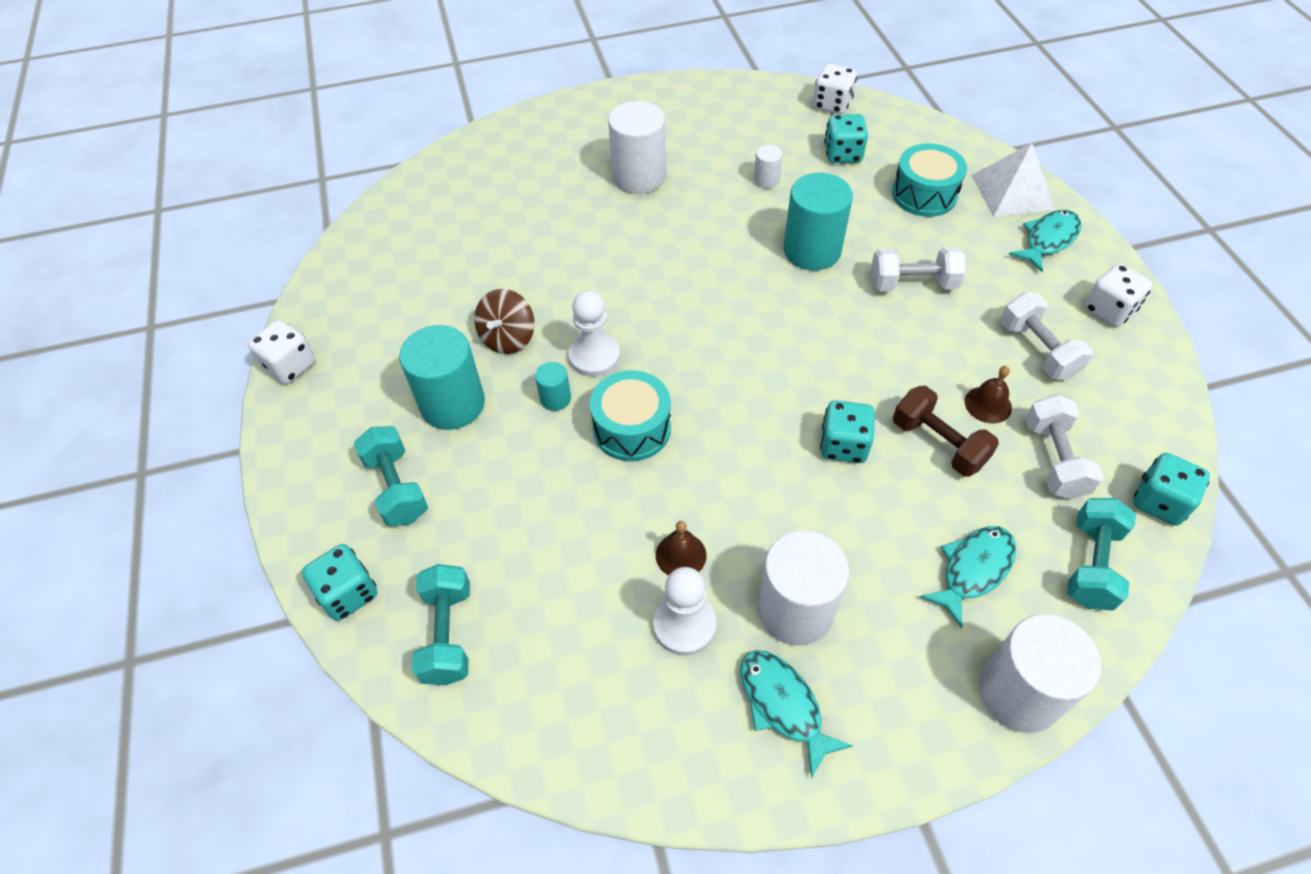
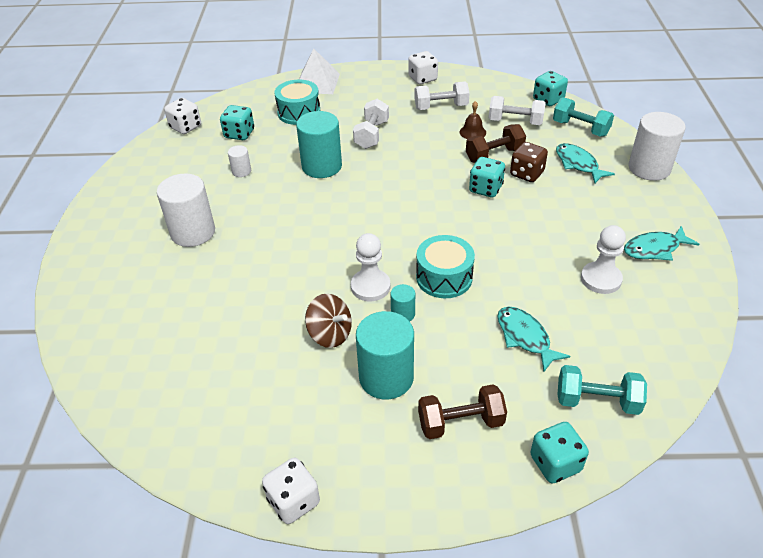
camera: 75 degrees left, 10 degrees down
turquoise dumbbell [354,426,428,526] -> brown dumbbell [418,384,507,439]
brown bell [656,521,707,575] -> none
white cylinder [757,531,849,645] -> none
turquoise fish [1009,210,1081,272] -> turquoise fish moved to [497,306,570,371]
none -> brown dice [510,142,548,182]

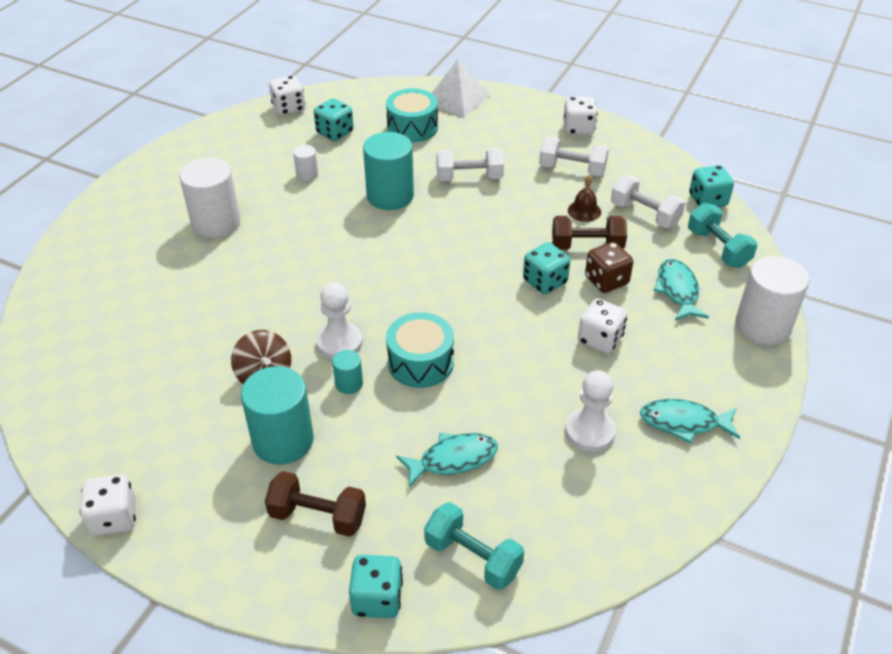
camera: 25 degrees right, 0 degrees up
white dumbbell [353,99,389,149] -> white dumbbell turned 45 degrees clockwise [436,148,504,181]
turquoise fish [497,306,570,371] -> turquoise fish turned 75 degrees clockwise [396,433,498,488]
none -> white dice [578,299,627,354]

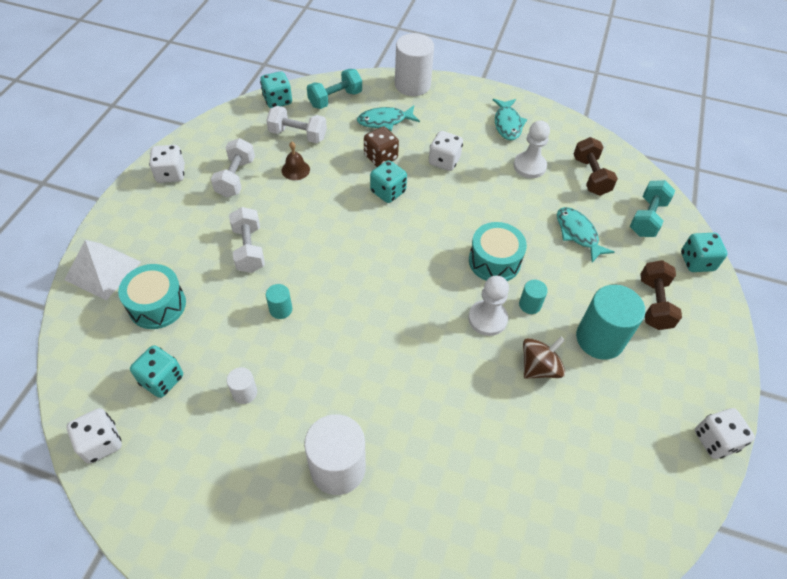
camera: 100 degrees left, 10 degrees up
turquoise cylinder [363,132,414,210] -> turquoise cylinder [266,284,292,319], size x0.48
brown dumbbell [552,216,627,250] -> brown dumbbell moved to [574,137,618,196]
white dumbbell [611,175,685,228] -> white dumbbell turned 75 degrees clockwise [266,106,327,143]

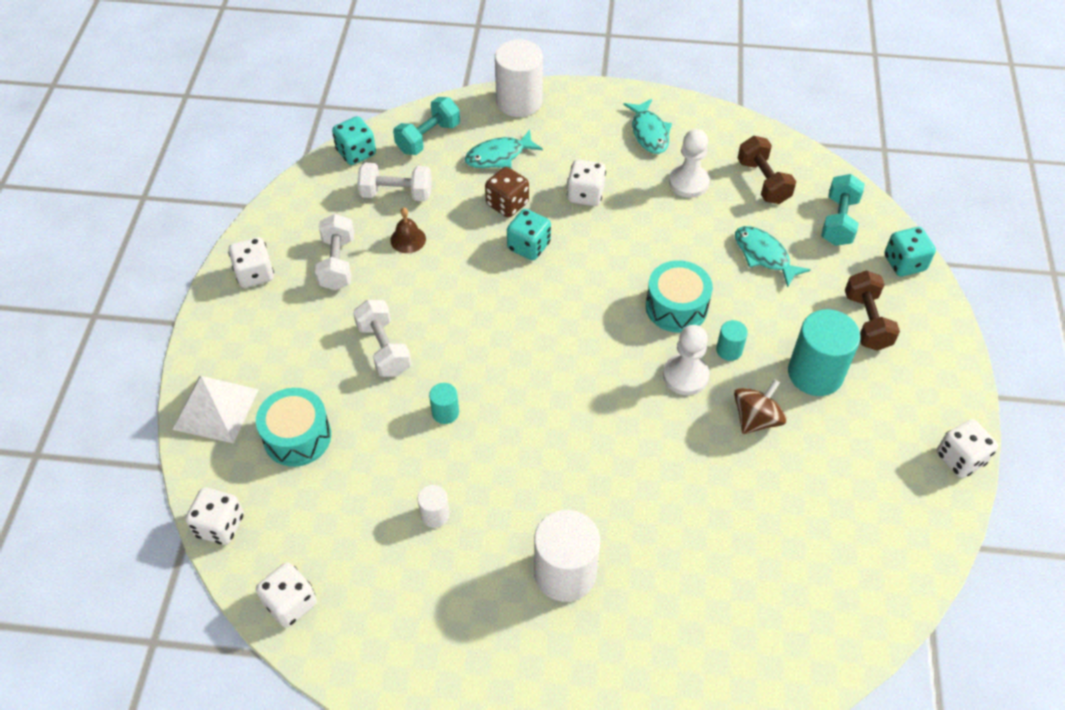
camera: 10 degrees left, 0 degrees up
turquoise dice [130,345,183,398] -> none
none -> white dice [185,488,244,545]

